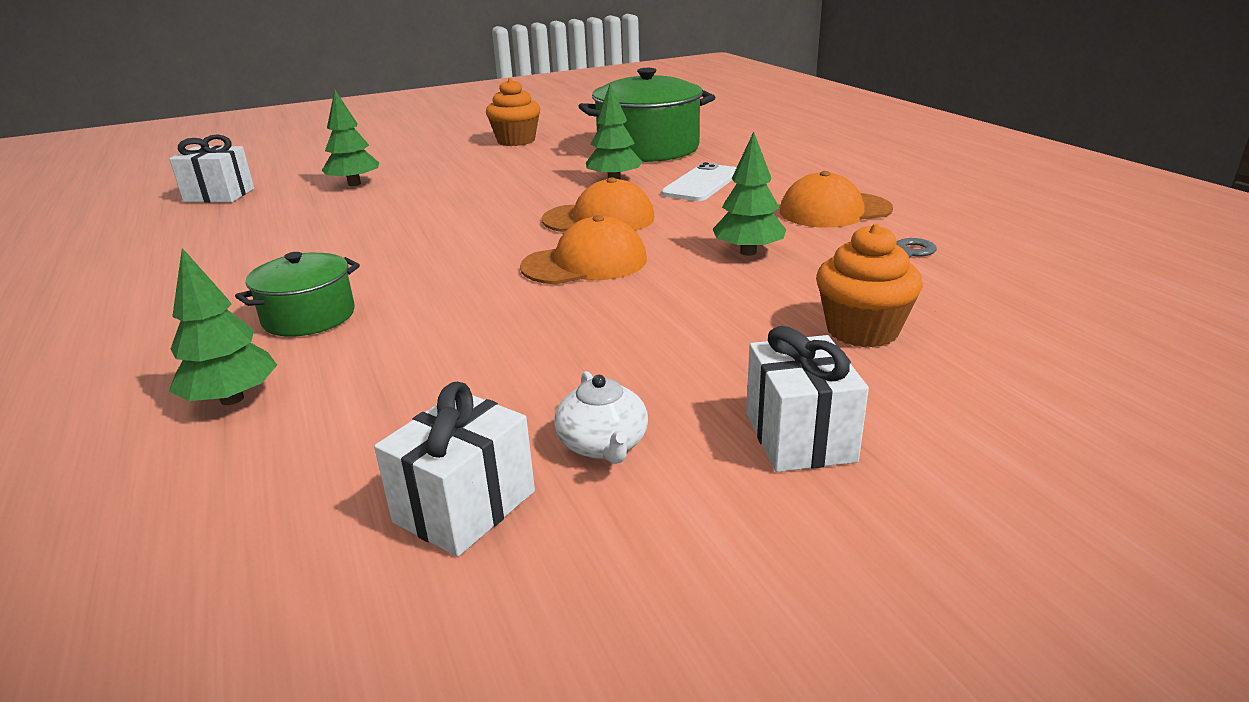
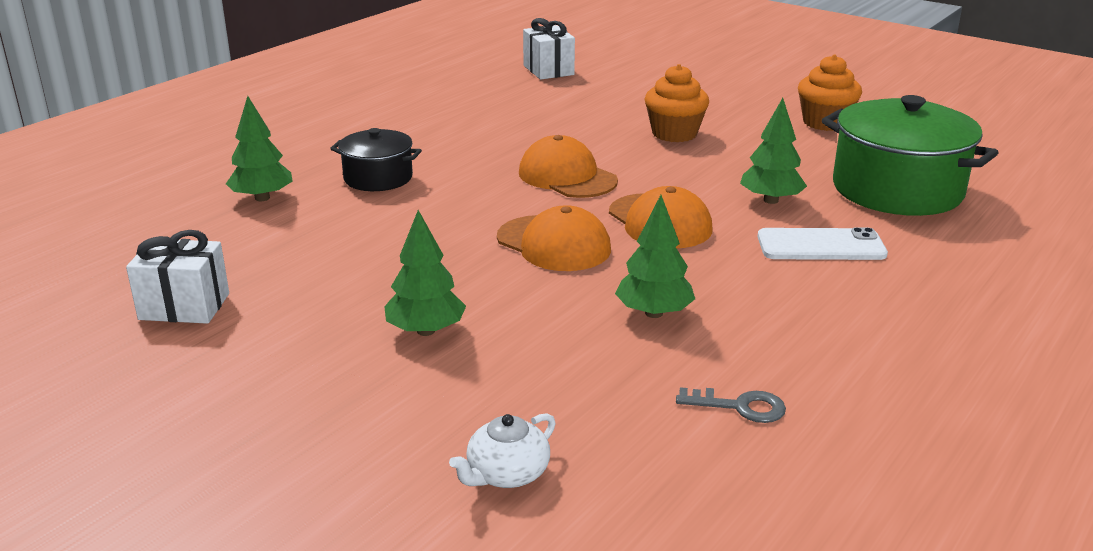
camera: 60 degrees right, 0 degrees up
green pot [235,252,360,337] -> black pot [330,128,422,191]
green tree [322,90,379,186] -> green tree moved to [384,210,466,336]
white teapot [554,371,648,464] -> white teapot moved to [449,413,556,488]
white gift [746,326,869,472] -> none
orange cap [780,171,893,228] -> orange cap moved to [519,135,618,198]
orange cupcake [816,224,923,347] -> orange cupcake moved to [645,64,709,142]

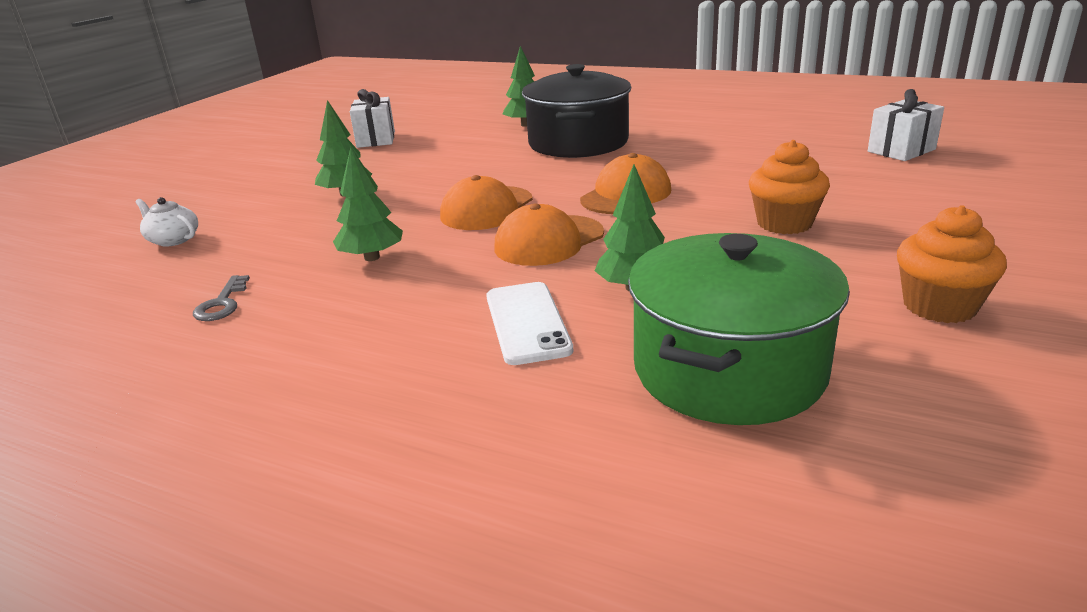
camera: 80 degrees right, 0 degrees up
black pot [330,128,422,191] -> black pot [522,64,631,158], size x1.82

